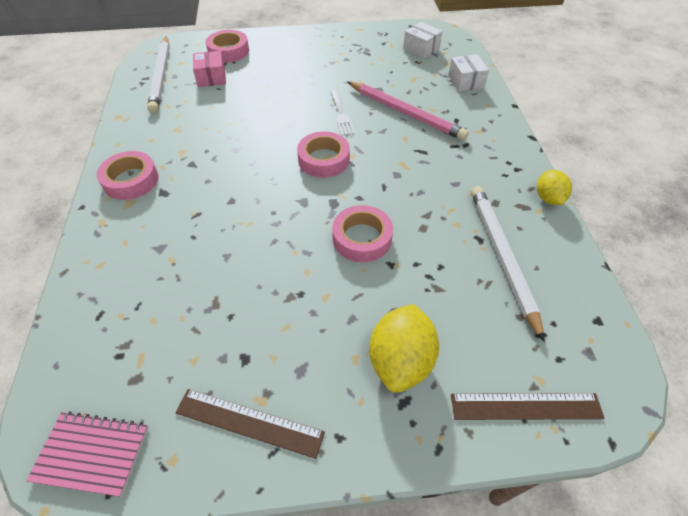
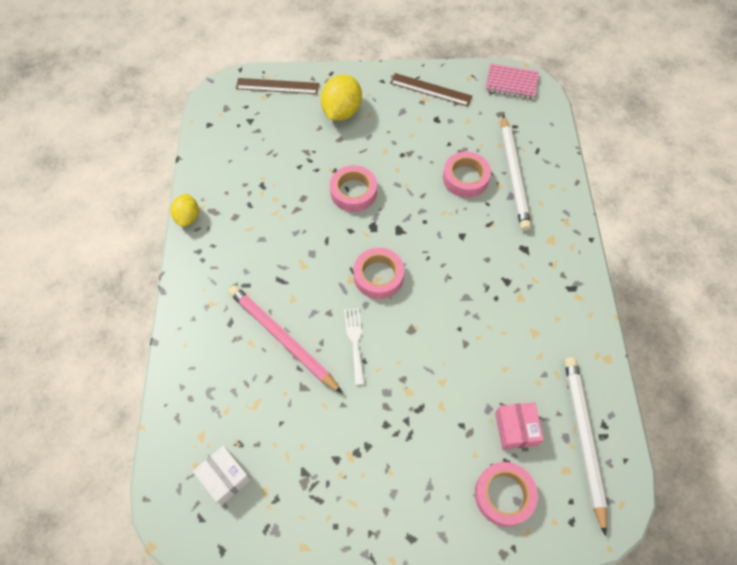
camera: 175 degrees left, 10 degrees up
pink tape [97,151,159,200] -> pink tape moved to [443,152,491,198]
white box [448,54,489,91] -> none
white pencil [471,186,545,342] -> white pencil moved to [501,114,531,231]

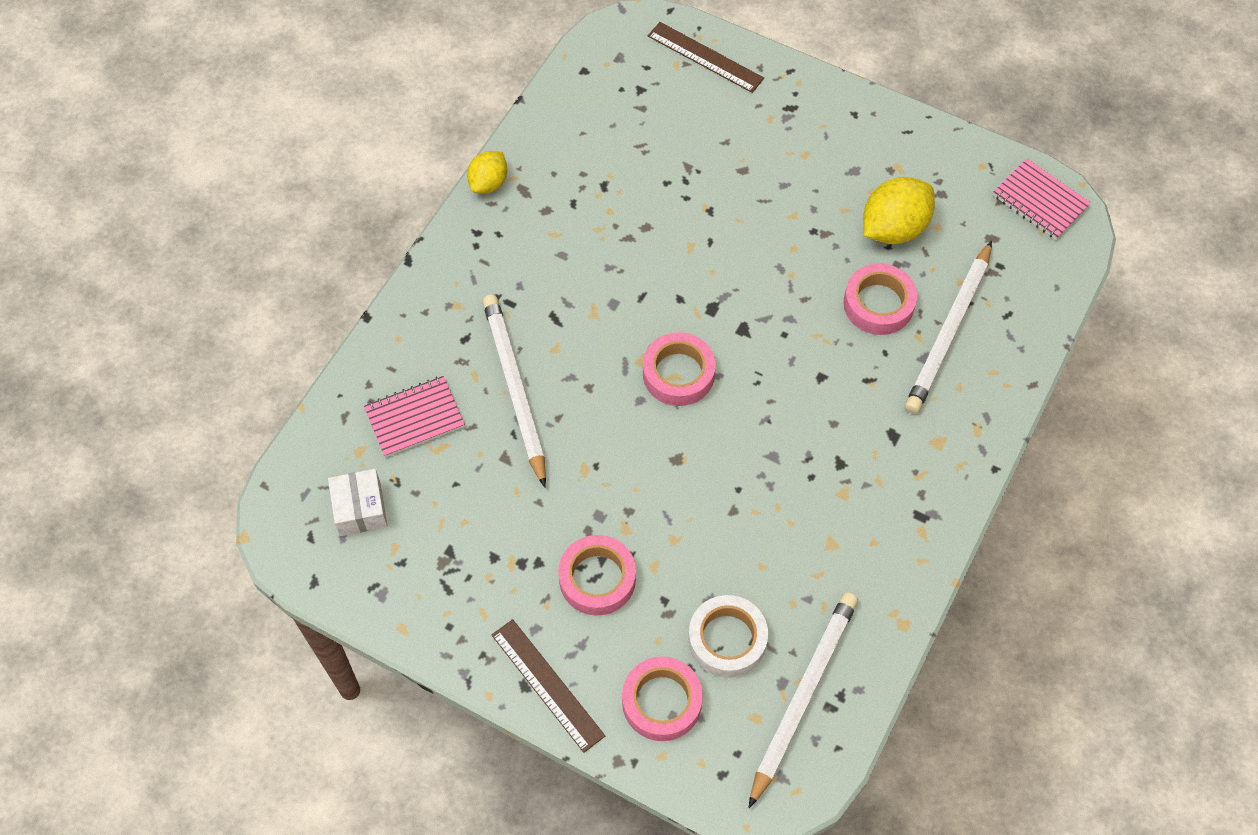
camera: 30 degrees right, 0 degrees up
pink pencil [228,285,343,394] -> white pencil [483,295,546,488]
yellow lemon [321,75,362,121] -> yellow lemon moved to [863,177,935,244]
pink tape [330,165,377,212] -> pink tape moved to [558,535,636,616]
white fork [344,308,365,385] -> none
brown ruler [390,73,472,106] -> brown ruler moved to [492,619,605,753]
pink box [495,402,544,450] -> white tape [688,595,768,678]
none -> pink notebook [364,376,465,457]

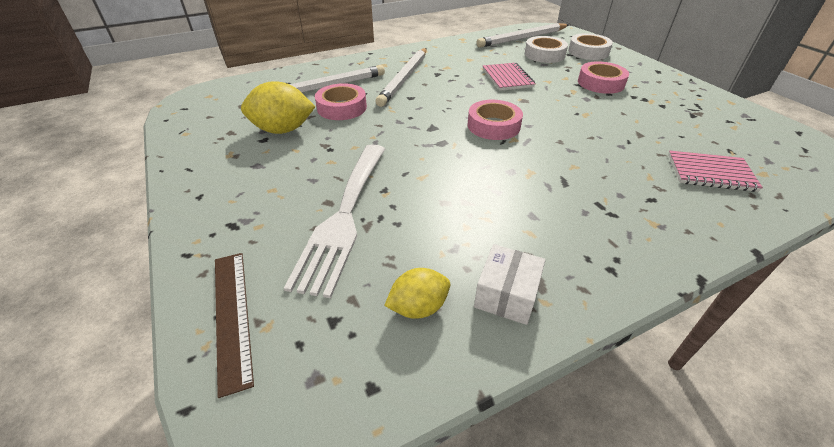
camera: 145 degrees left, 20 degrees down
white box [328,469,388,536] -> white box moved to [474,244,545,325]
yellow lemon [467,151,508,193] -> yellow lemon moved to [384,268,450,319]
white pencil [483,295,546,488] -> white pencil moved to [375,48,427,107]
brown ruler [492,619,605,753] -> none
pink tape [622,656,703,741] -> white tape [568,33,613,60]
pink notebook [993,159,1091,240] -> pink notebook moved to [483,63,536,91]
none -> white fork [284,144,385,298]

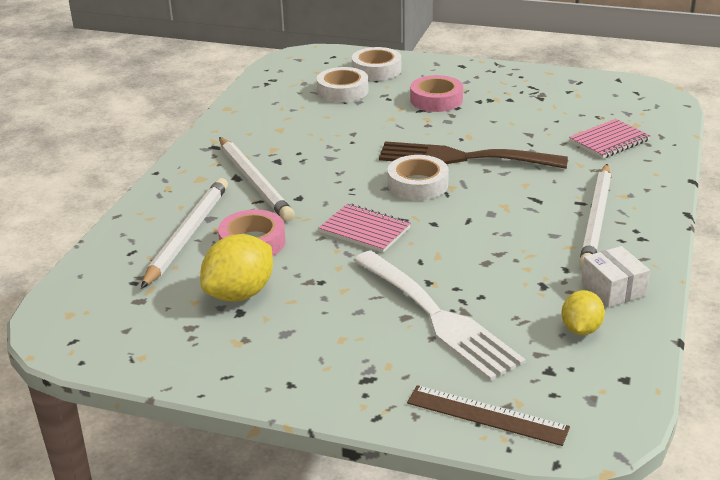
camera: 45 degrees left, 10 degrees down
pink tape [467,100,523,140] -> white tape [387,155,449,200]
white pencil [476,23,569,48] -> white pencil moved to [579,164,611,268]
pink notebook [483,63,536,91] -> pink notebook moved to [319,204,411,253]
none -> brown fork [379,141,568,169]

